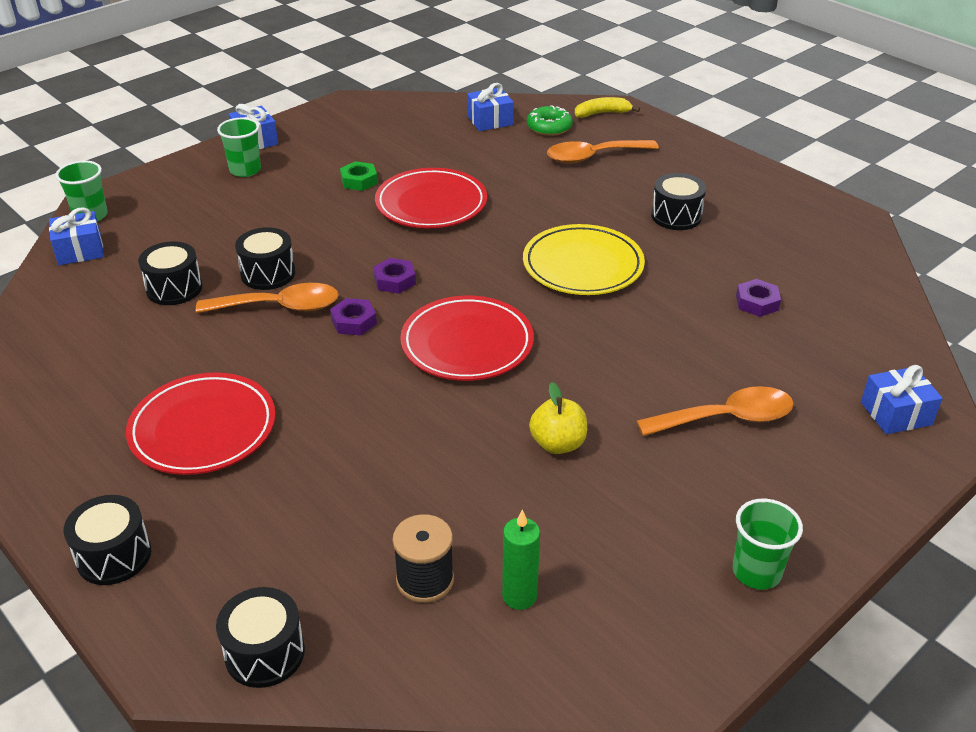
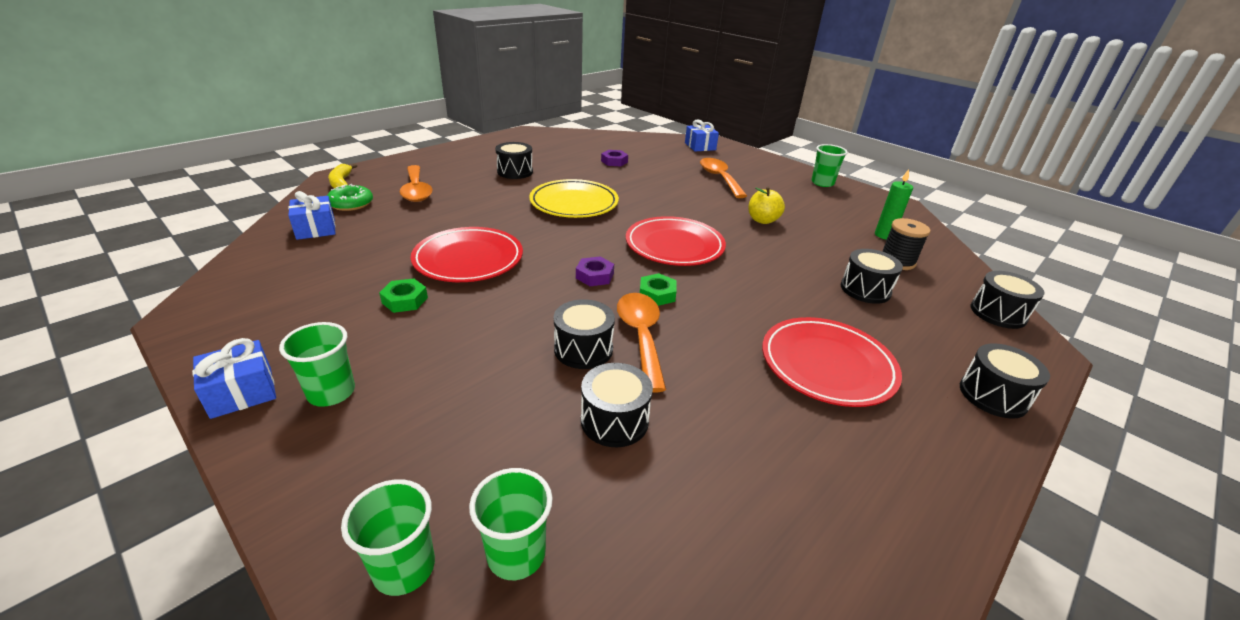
camera: 95 degrees left, 5 degrees down
blue gift [49,207,104,265] -> green cup [469,468,553,580]
purple nut [330,298,377,335] -> green nut [640,273,677,306]
none -> black drum [841,249,903,304]

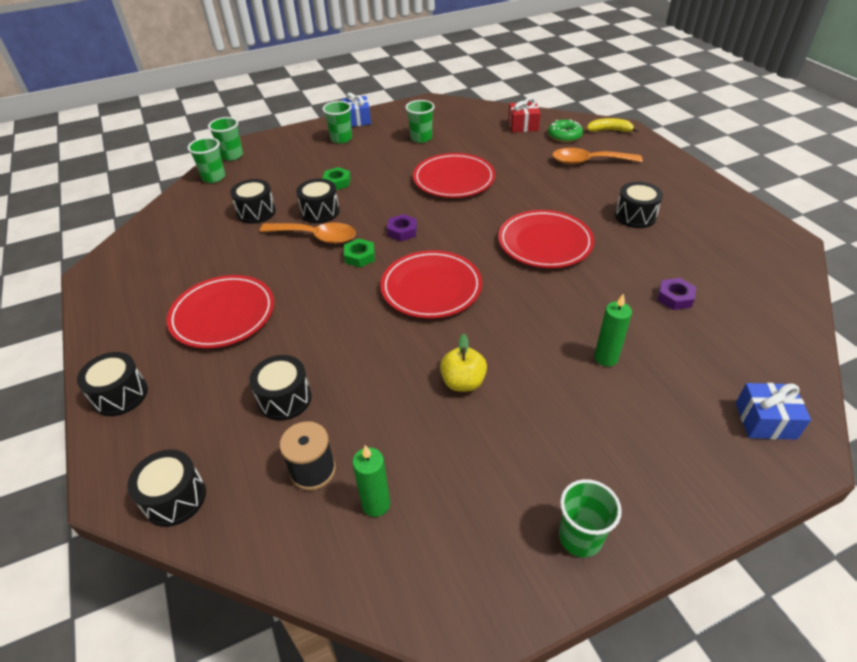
camera: 115 degrees right, 10 degrees up
blue gift [288,191,336,240] -> red gift [508,97,541,132]
green nut [379,278,428,313] -> green nut moved to [322,167,351,190]
yellow plate [529,179,619,218] -> red plate [498,210,594,268]
orange spoon [700,158,747,198] -> none
none -> green cup [405,100,435,143]
none -> green candle [594,293,632,366]

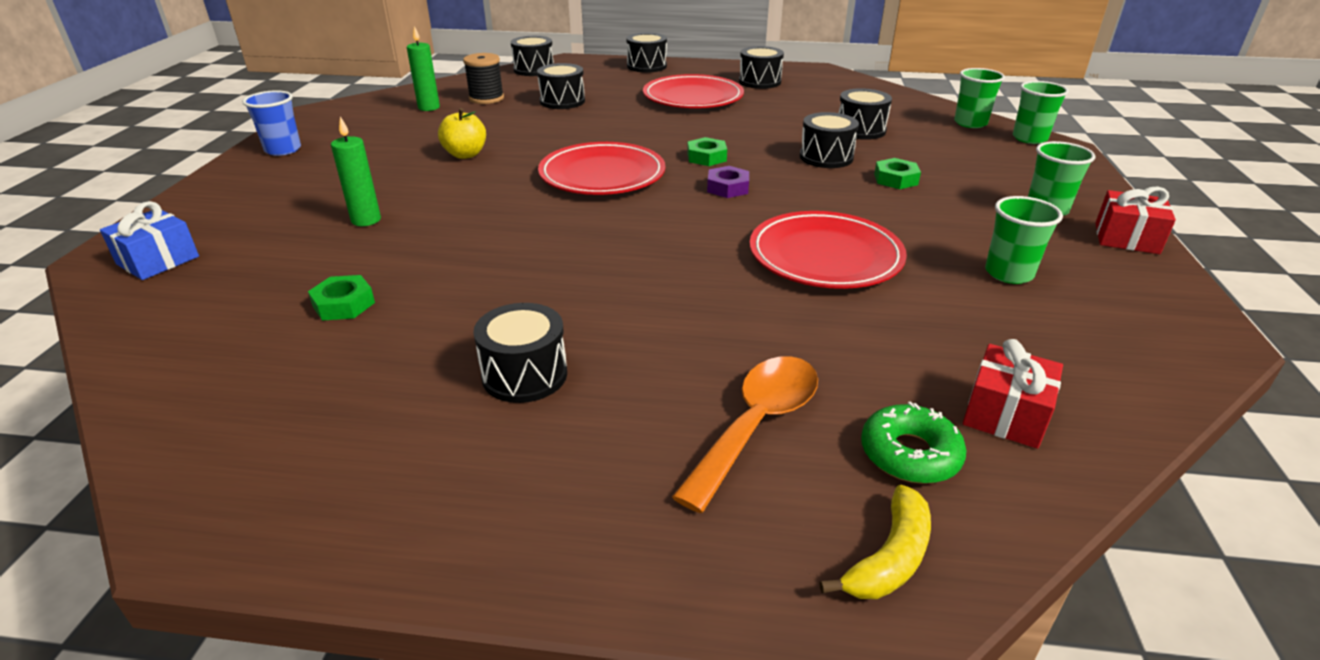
camera: 120 degrees right, 10 degrees down
orange spoon [260,222,356,244] -> none
blue gift [342,92,371,127] -> red gift [1095,186,1176,254]
red plate [498,210,594,268] -> none
green cup [559,479,622,558] -> blue cup [242,90,301,156]
purple nut [657,278,696,310] -> green nut [308,275,375,321]
none -> black drum [739,46,784,89]

